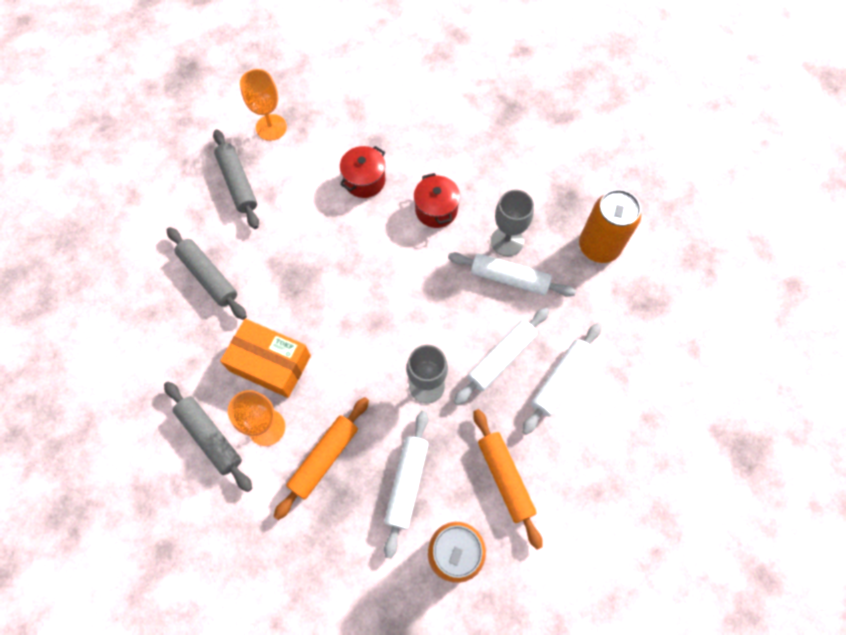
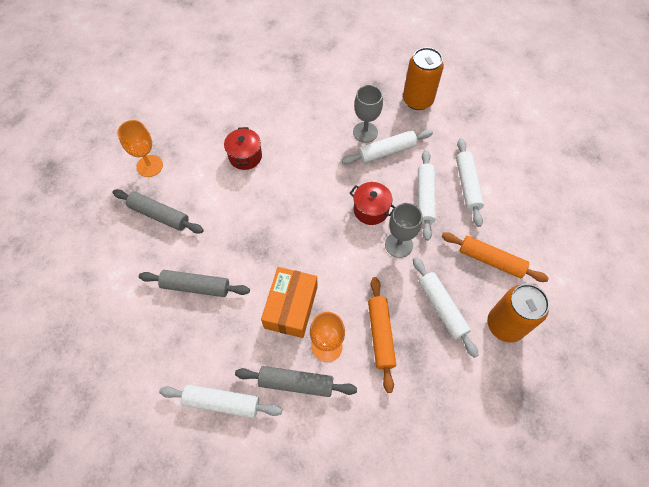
camera: 40 degrees left, 5 degrees down
orange box [220,319,311,398] -> orange box turned 60 degrees counterclockwise [261,267,318,338]
red pot [414,173,460,228] -> red pot moved to [350,182,396,225]
none -> white rolling pin [159,384,282,418]

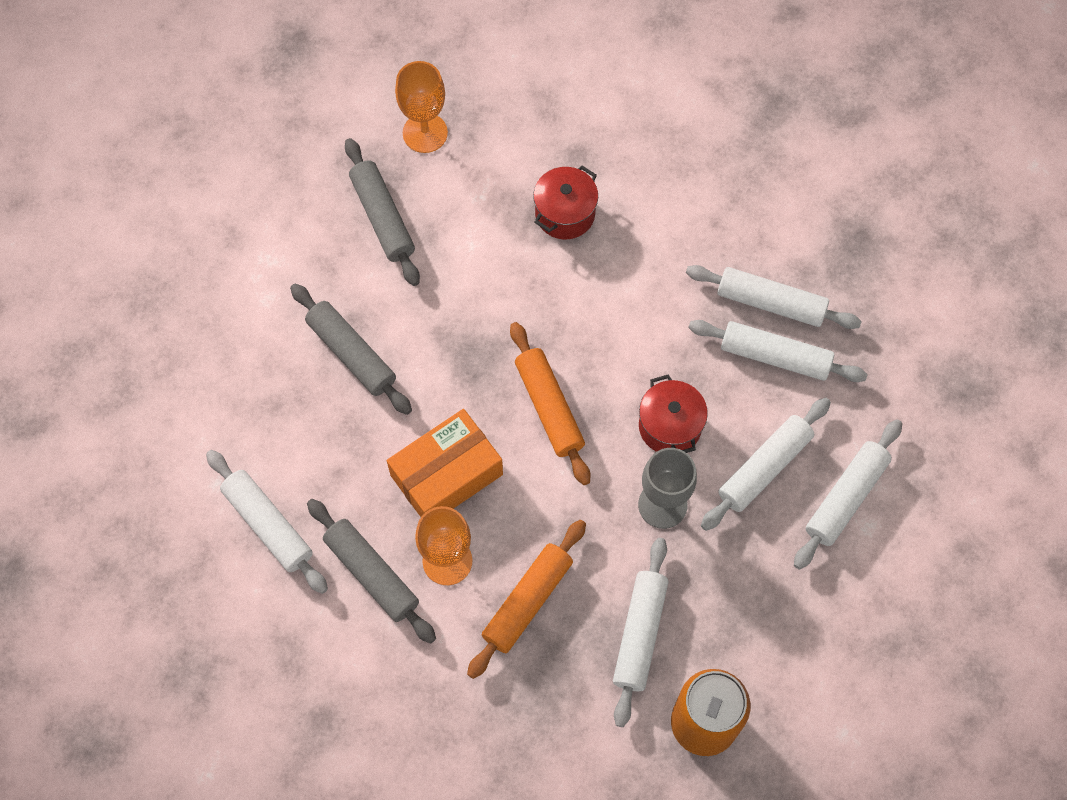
camera: 40 degrees right, 5 degrees up
grey goblet [353,85,383,143] -> white rolling pin [686,265,862,329]
orange can [403,47,444,110] -> none
orange rolling pin [441,232,549,282] -> orange rolling pin moved to [510,322,590,485]

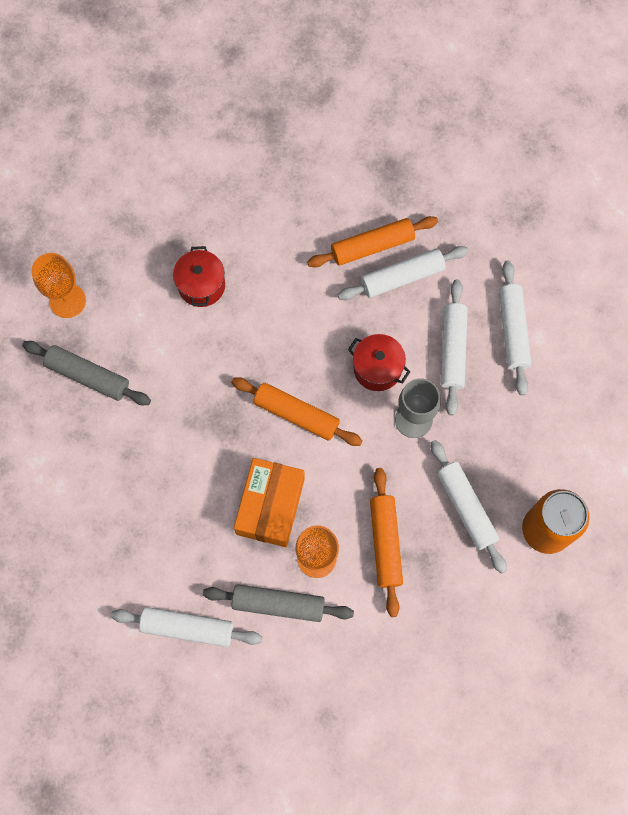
camera: 40 degrees left, 5 degrees up
grey rolling pin [290,284,412,415] -> none
white rolling pin [686,265,862,329] -> orange rolling pin [307,216,438,268]

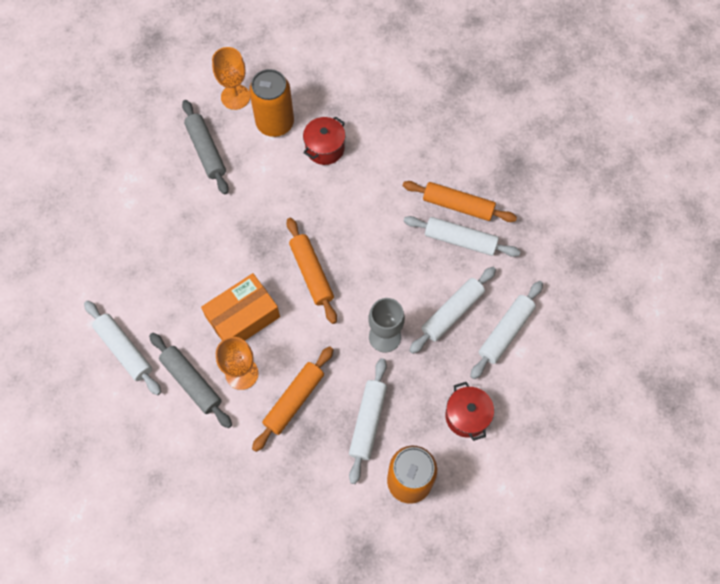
camera: 40 degrees right, 5 degrees down
red pot [348,334,411,391] -> red pot moved to [445,382,494,441]
none -> orange can [249,69,294,137]

